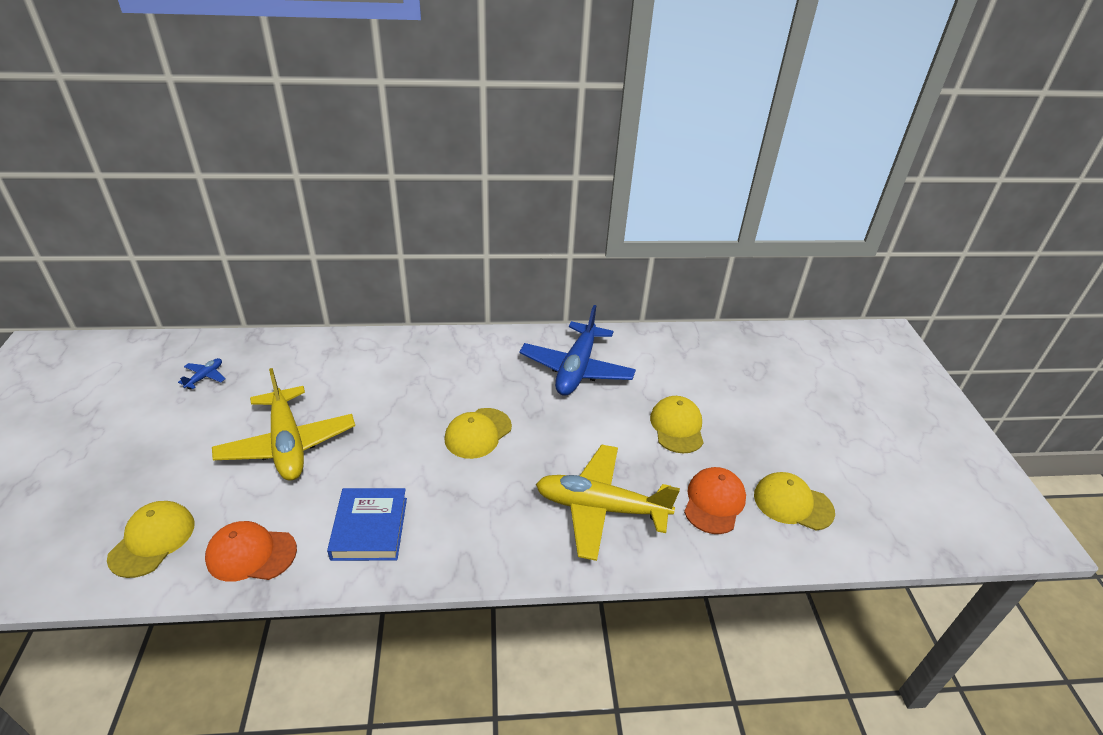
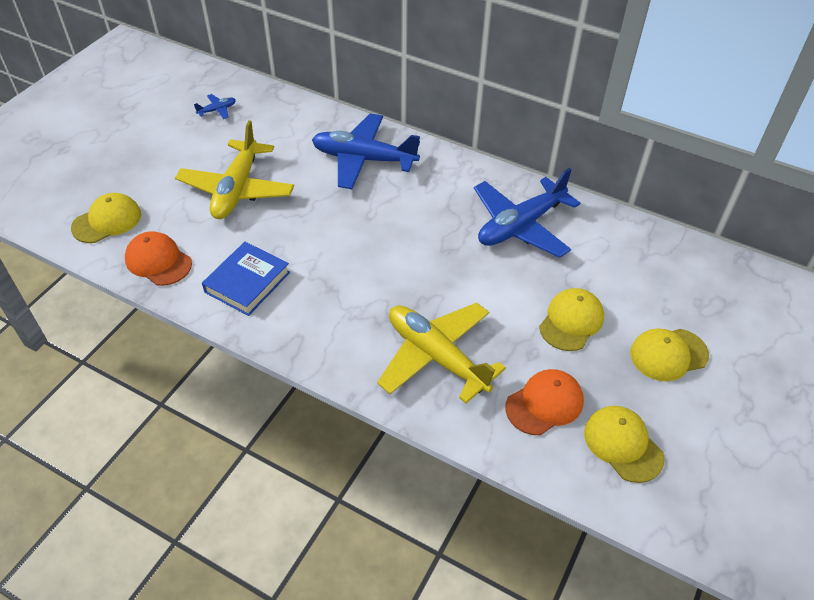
camera: 35 degrees right, 10 degrees up
yellow cap [444,408,512,459] -> yellow cap moved to [630,328,709,381]
none -> blue plane [312,113,420,189]

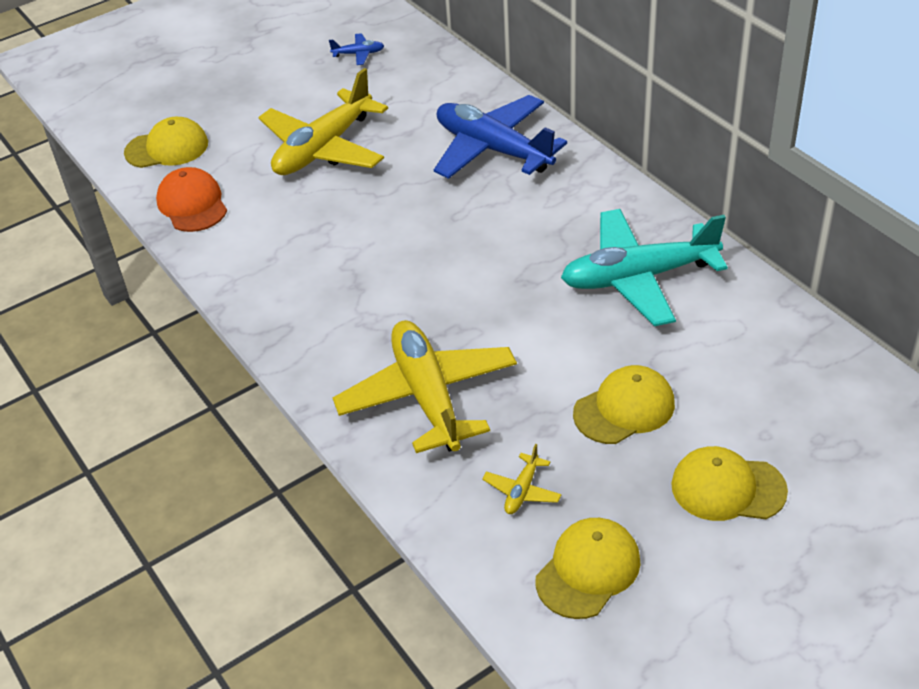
camera: 30 degrees right, 5 degrees down
blue book [202,242,290,316] -> none
blue plane [474,168,580,258] -> turquoise plane [561,209,728,326]
orange cap [505,369,584,435] -> yellow plane [482,444,561,514]
yellow cap [584,406,665,483] -> yellow cap turned 45 degrees clockwise [536,518,641,619]

